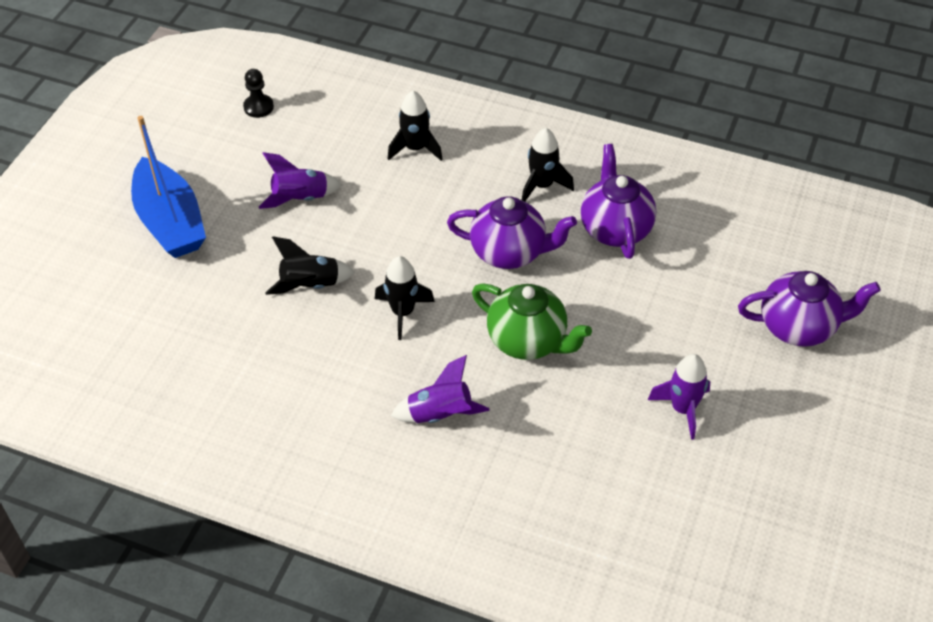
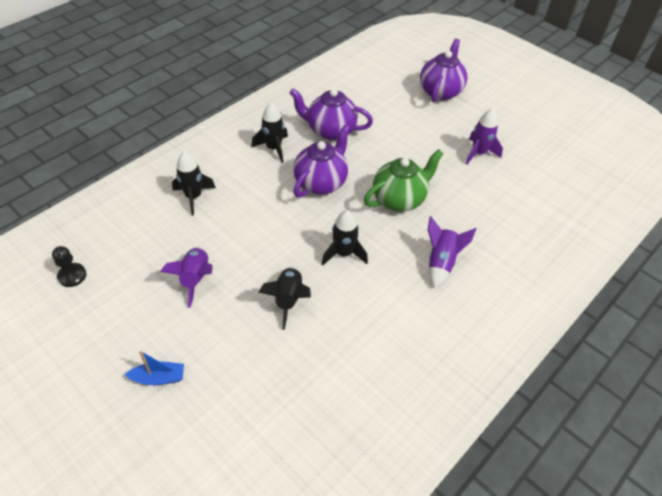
camera: 70 degrees left, 0 degrees up
blue boat [131,116,206,258] -> blue boat [125,351,184,385], size x0.45

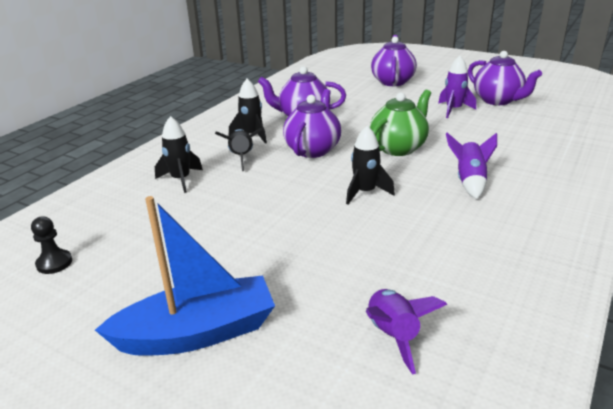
camera: 10 degrees left, 20 degrees down
blue boat [125,351,184,385] -> blue boat [95,196,275,356], size x2.21
purple rocket [160,247,213,308] -> purple rocket moved to [366,289,447,374]
black rocket [259,266,311,330] -> black rocket moved to [215,128,263,171]
none -> purple teapot [468,51,542,105]

